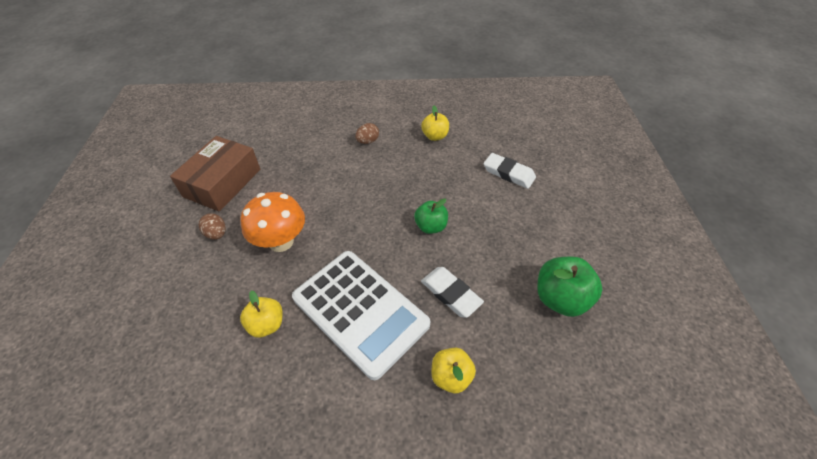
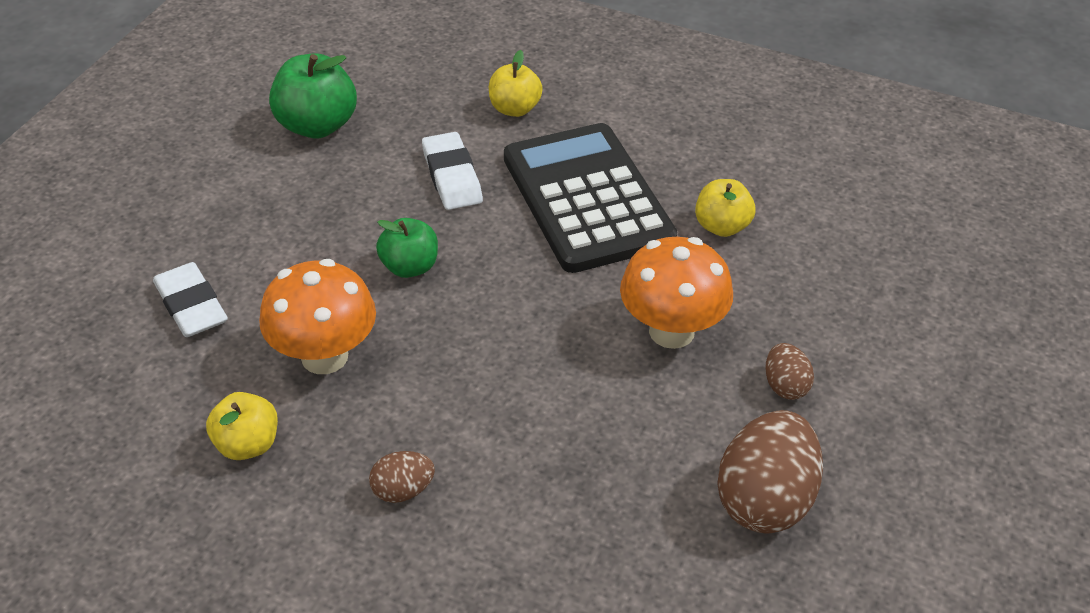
camera: 155 degrees left, 5 degrees down
brown box [170,136,260,212] -> brown egg [717,410,823,534]
white calculator [292,251,430,380] -> black calculator [504,123,677,273]
none -> orange mushroom [259,259,376,374]

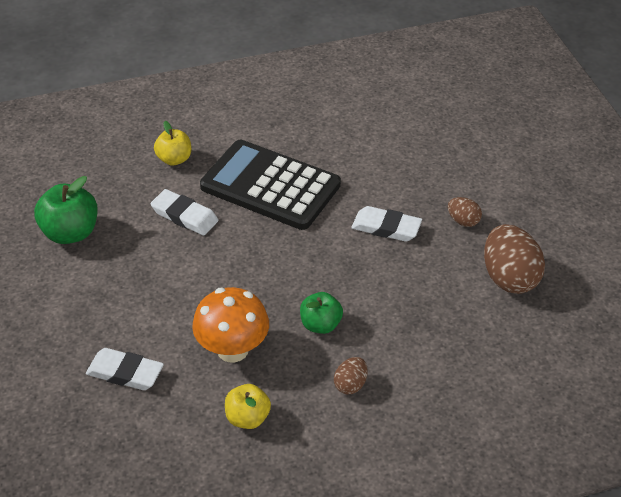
camera: 40 degrees left, 0 degrees up
green apple [376,218,438,278] -> green apple moved to [300,292,343,334]
orange mushroom [620,237,733,349] -> white eraser [351,206,422,242]
yellow apple [695,179,755,237] -> none

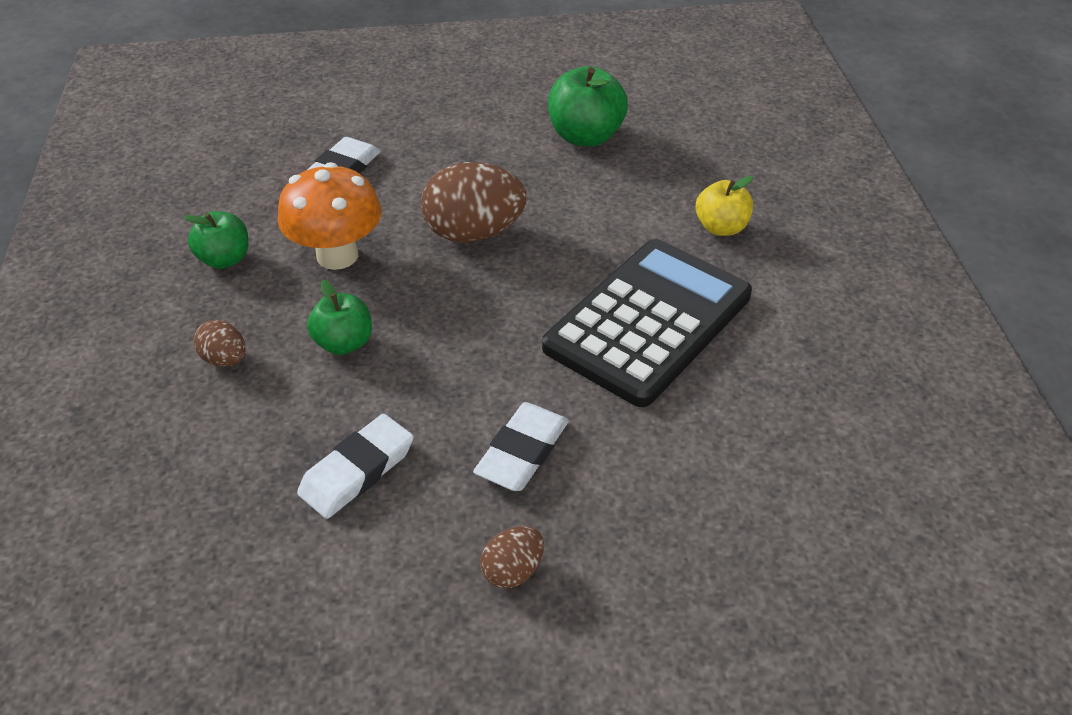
camera: 100 degrees right, 0 degrees up
white eraser [150,189,218,235] -> white eraser moved to [297,414,414,519]
yellow apple [225,384,271,429] -> green apple [184,211,249,269]
brown egg [484,224,545,294] -> brown egg moved to [421,162,527,243]

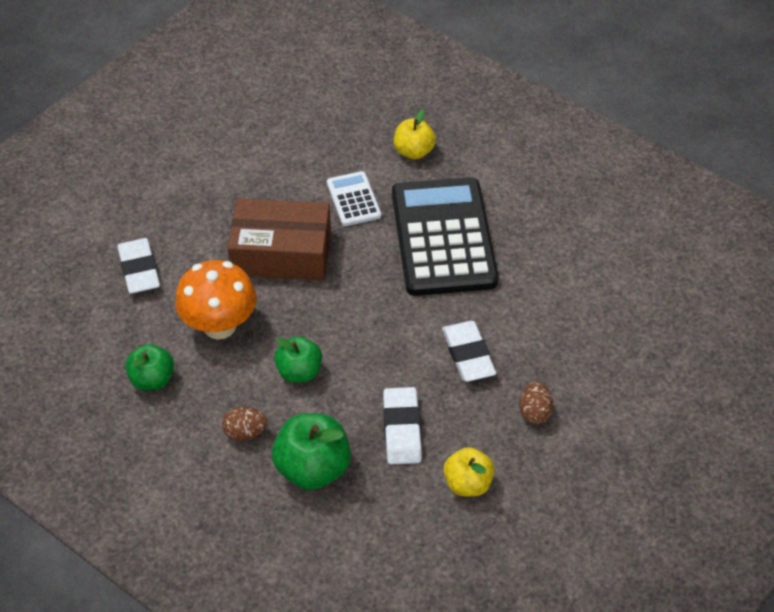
camera: 45 degrees left, 5 degrees up
brown egg [421,162,527,243] -> brown box [228,198,331,281]
green apple [548,66,628,147] -> green apple moved to [272,413,351,490]
none -> white calculator [327,171,381,226]
none -> yellow apple [444,447,495,497]

